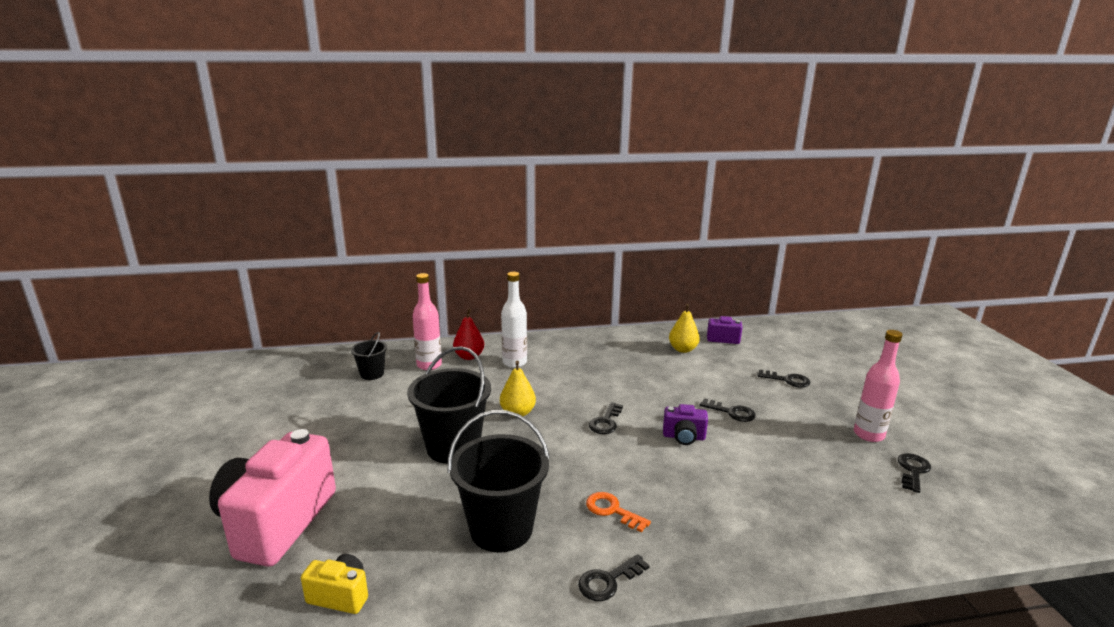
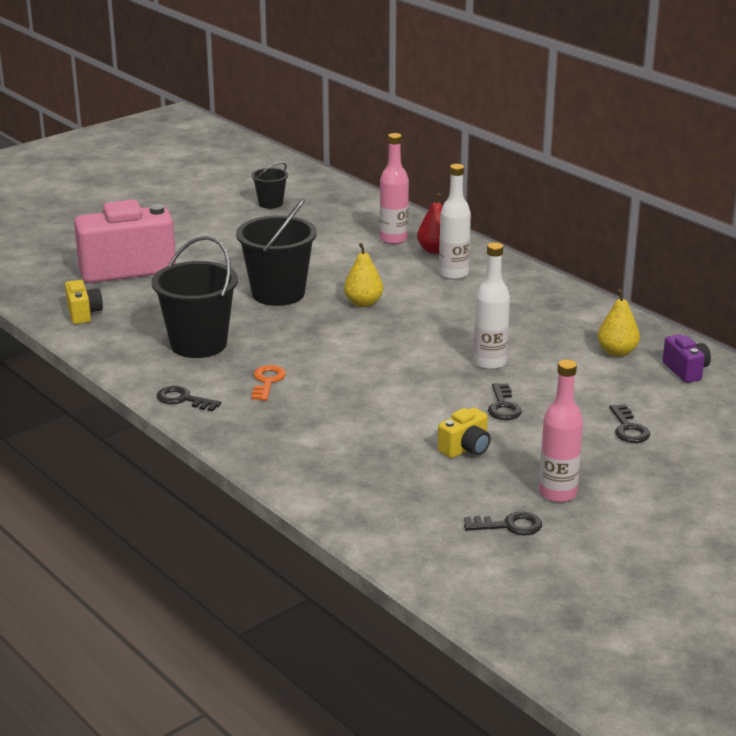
camera: 60 degrees right, 5 degrees up
black bucket [351,332,387,380] -> black bucket moved to [252,162,288,209]
black key [589,402,623,434] -> none
purple camera [663,404,708,445] -> none
none -> yellow camera [438,407,491,458]
none -> white bottle [473,242,510,370]

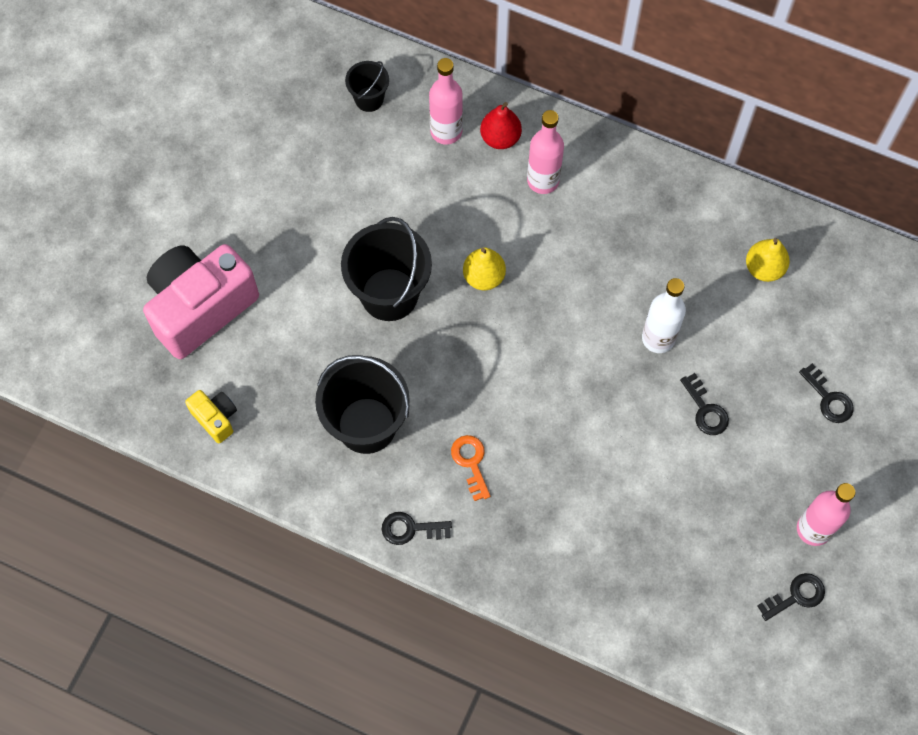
camera: 25 degrees left, 40 degrees up
black bucket [252,162,288,209] -> black bucket moved to [345,61,389,112]
yellow camera [438,407,491,458] -> none
white bottle [439,164,471,280] -> pink bottle [527,110,564,194]
purple camera [663,334,711,383] -> none

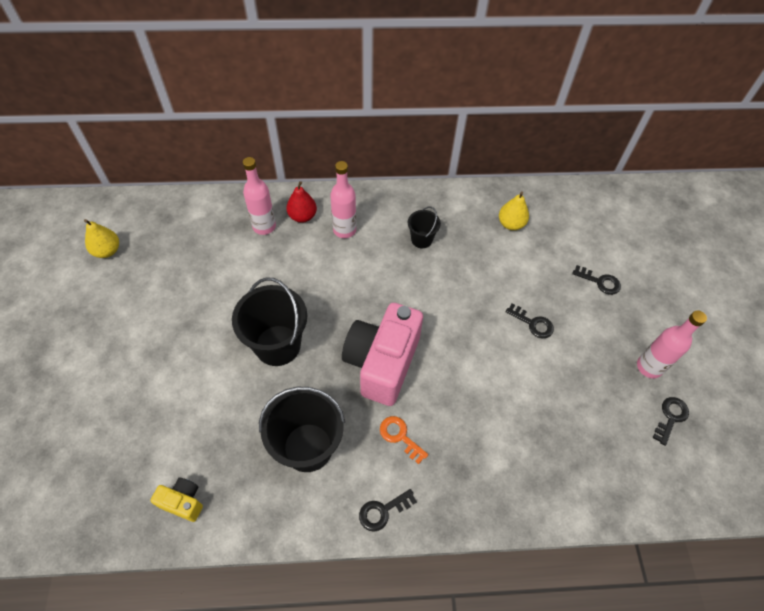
camera: 30 degrees left, 10 degrees down
pink camera [143,244,259,359] -> pink camera moved to [342,303,423,406]
black bucket [345,61,389,112] -> black bucket moved to [408,207,441,248]
yellow pear [463,247,506,290] -> yellow pear moved to [84,219,119,258]
white bottle [642,278,686,353] -> none

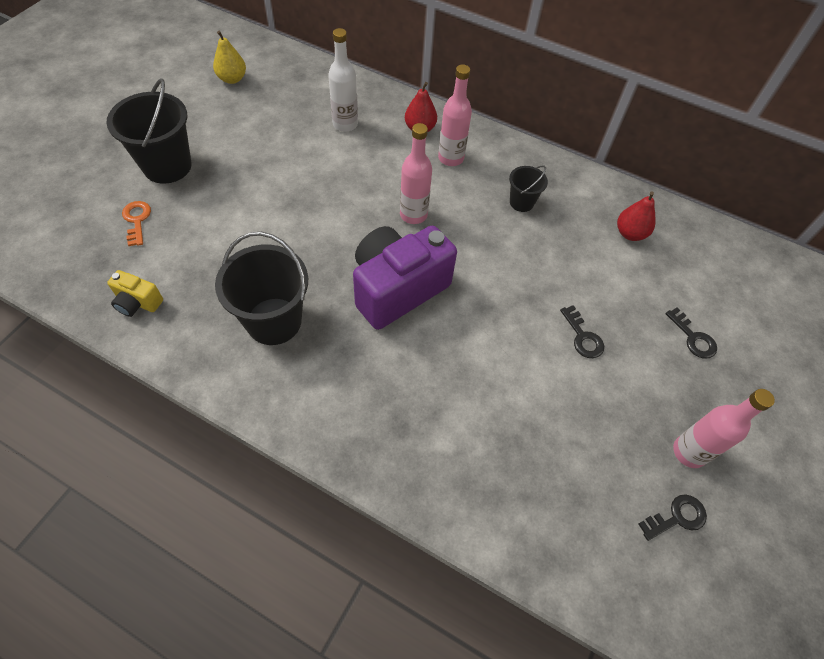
camera: 30 degrees right, 0 degrees up
yellow camera [150,478,203,522] -> yellow camera turned 150 degrees clockwise [107,270,163,317]
black bucket [232,278,307,366] -> black bucket moved to [106,78,192,184]
pink bottle [243,157,276,235] -> pink bottle moved to [400,123,432,224]
pink camera [342,303,423,406] -> purple camera [353,226,457,330]
black key [359,489,417,532] -> none
orange key [380,416,428,464] -> orange key moved to [122,201,151,246]
yellow pear [499,192,529,230] -> red pear [617,191,656,241]
none -> white bottle [328,28,358,132]

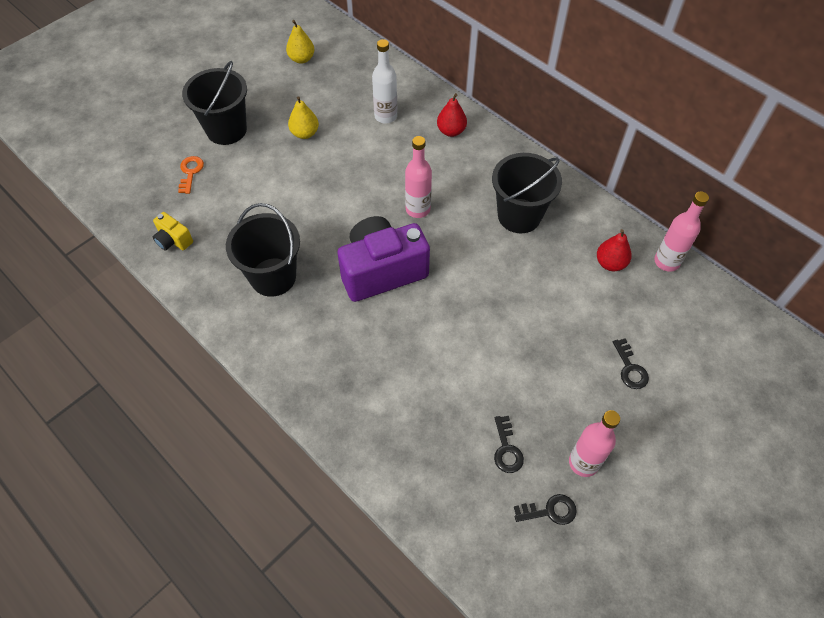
camera: 20 degrees right, 0 degrees up
pink bottle [438,64,472,166] -> pink bottle moved to [654,191,709,272]
black bucket [509,165,548,212] -> black bucket [492,153,562,233], size x1.92
black key [560,305,604,358] -> black key moved to [494,416,524,473]
none -> yellow pear [288,96,319,139]

